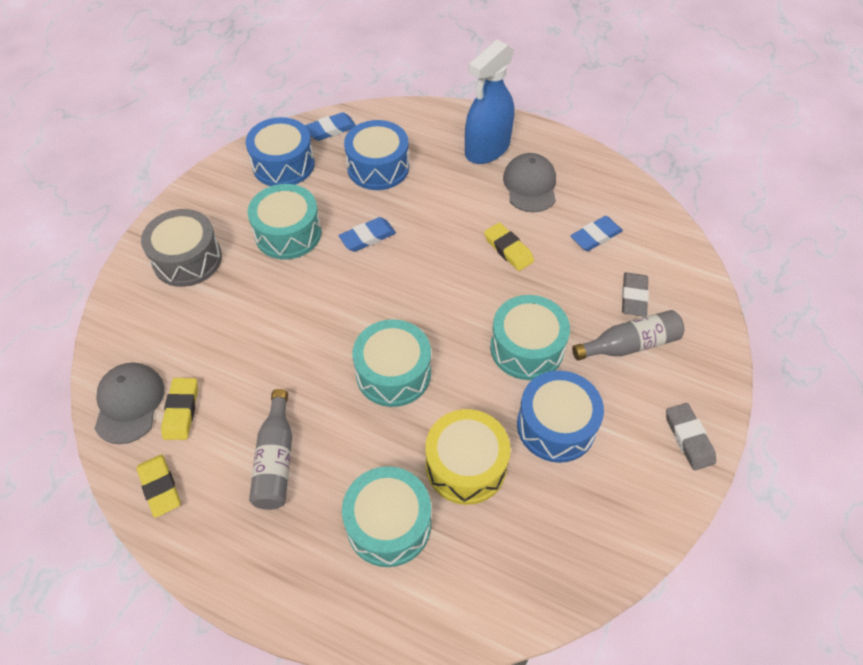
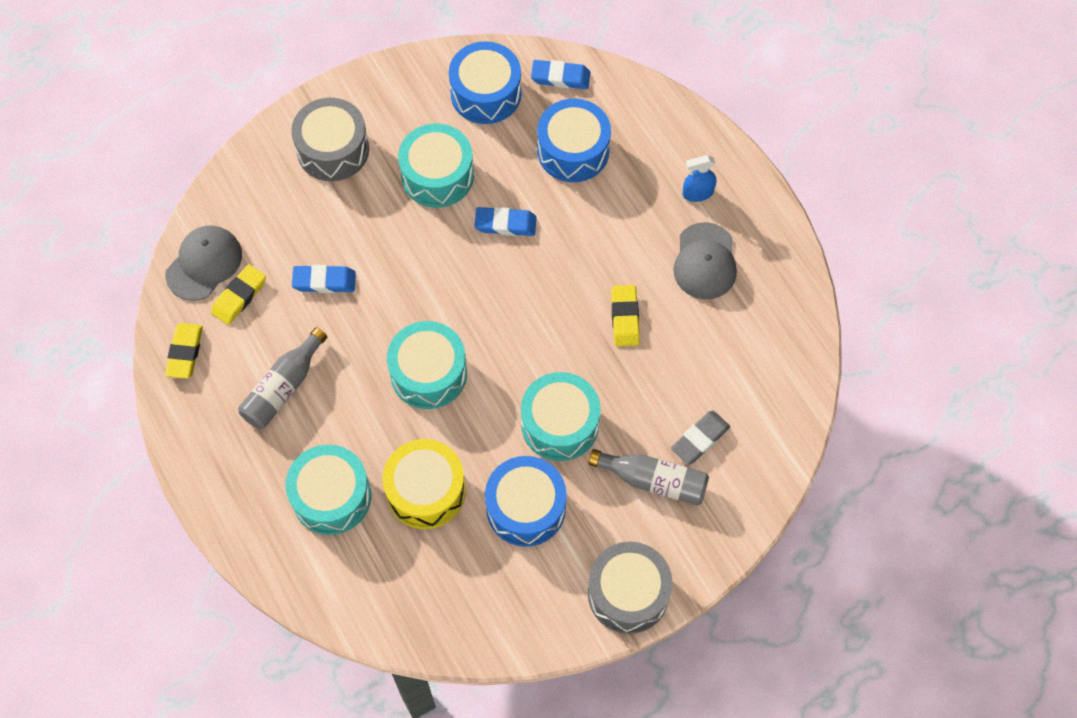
camera: 35 degrees right, 10 degrees up
blue spray bottle [465,40,514,164] -> blue spray bottle [682,155,716,202], size x0.47
grey cap [503,153,556,212] -> grey cap turned 150 degrees clockwise [673,222,737,299]
blue eraser [570,216,623,251] -> blue eraser moved to [292,265,356,293]
grey eraser [666,403,716,470] -> grey drum [588,542,673,634]

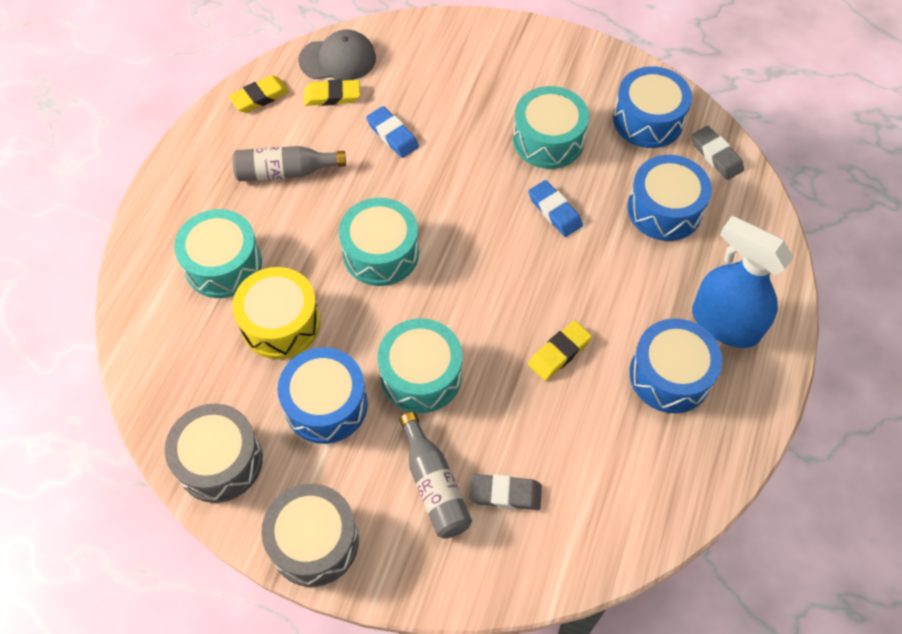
camera: 50 degrees right, 5 degrees down
grey drum [291,98,369,181] -> grey drum moved to [165,404,263,503]
blue eraser [531,60,590,89] -> grey eraser [691,126,744,180]
grey cap [673,222,737,299] -> blue drum [629,318,722,413]
blue spray bottle [682,155,716,202] -> blue spray bottle [692,216,793,348], size x2.11

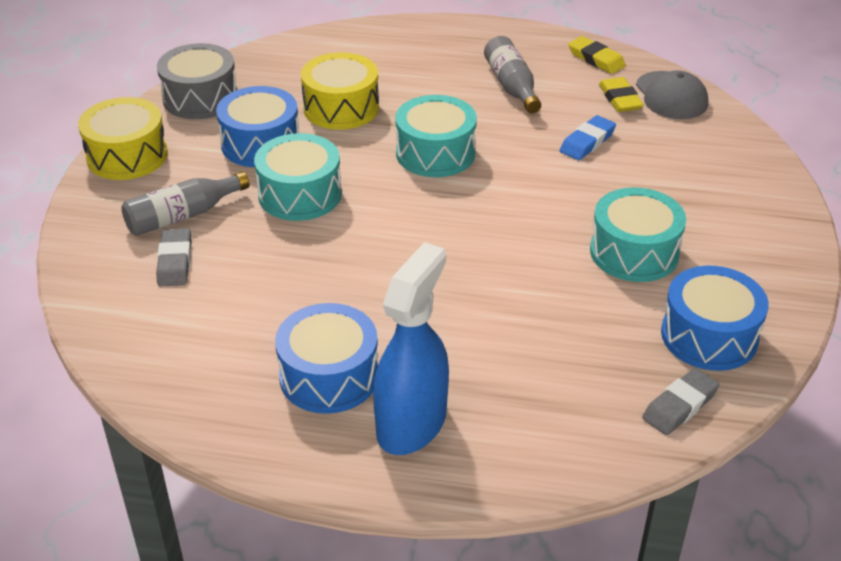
camera: 80 degrees right, 20 degrees down
turquoise drum [174,209,262,298] -> none
grey drum [261,484,359,587] -> yellow drum [78,97,168,180]
blue eraser [528,180,583,237] -> none
yellow eraser [528,321,592,381] -> none
blue drum [627,155,712,241] -> none

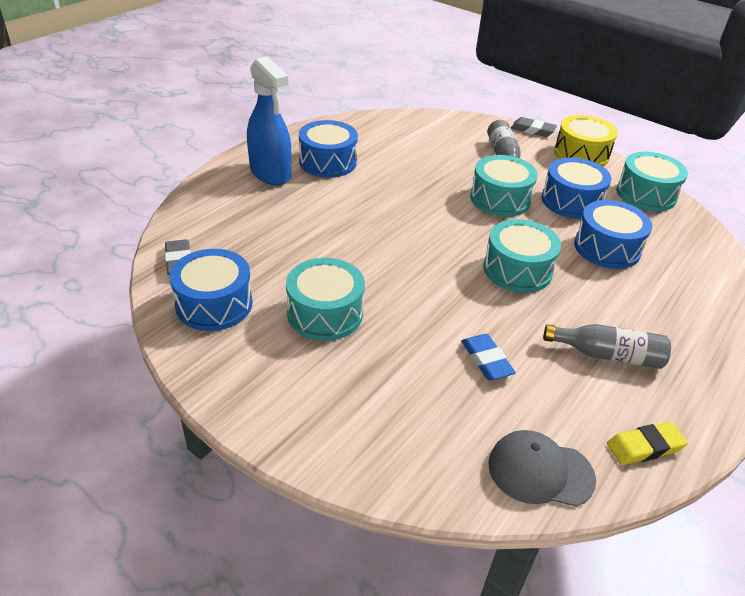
camera: 115 degrees right, 0 degrees up
grey eraser [156,228,192,286] -> grey eraser moved to [511,117,557,137]
grey drum [157,43,237,119] -> turquoise drum [616,152,688,211]
yellow drum [301,52,379,130] -> blue drum [574,200,652,269]
yellow eraser [599,77,644,112] -> none

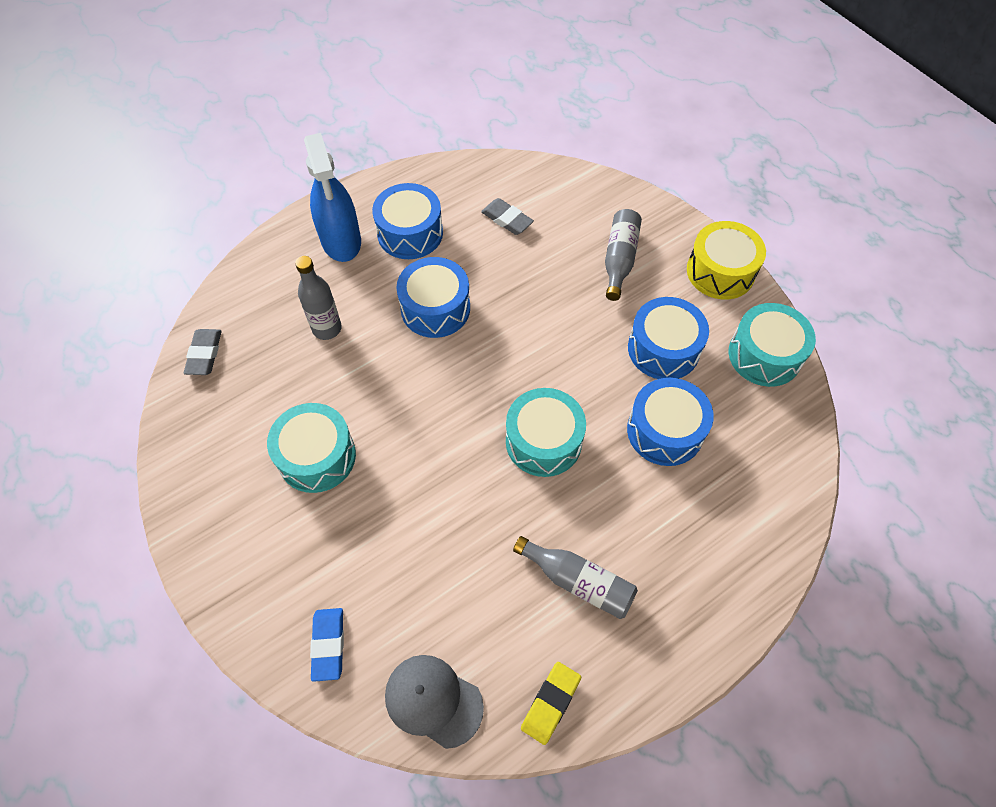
camera: 20 degrees right, 20 degrees up
blue drum [169,249,253,331] -> blue drum moved to [396,257,470,338]
blue eraser [461,334,516,380] -> blue eraser moved to [310,608,344,682]
turquoise drum [470,155,538,217] -> none
grey eraser [511,117,557,137] -> grey eraser moved to [481,198,534,235]
yellow eraser [607,422,688,465] -> yellow eraser turned 60 degrees counterclockwise [521,662,581,745]
none -> grey bottle [295,256,342,340]

